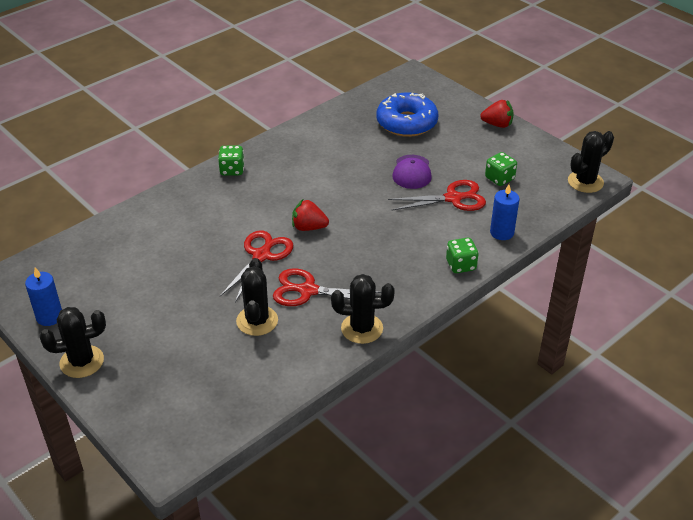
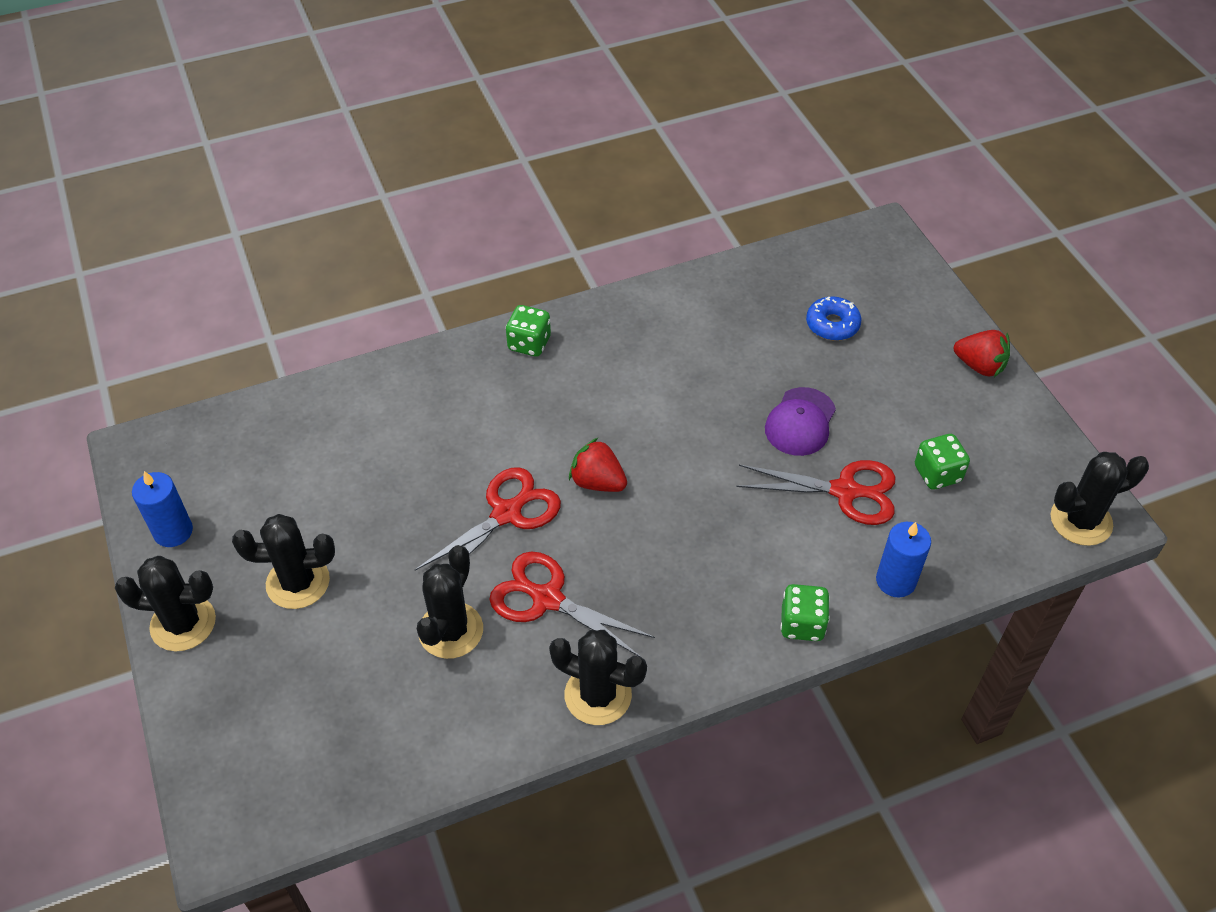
camera: 20 degrees right, 10 degrees up
blue donut [376,93,438,137] -> blue donut [806,297,861,341], size x0.54
none -> black cactus [232,514,335,609]

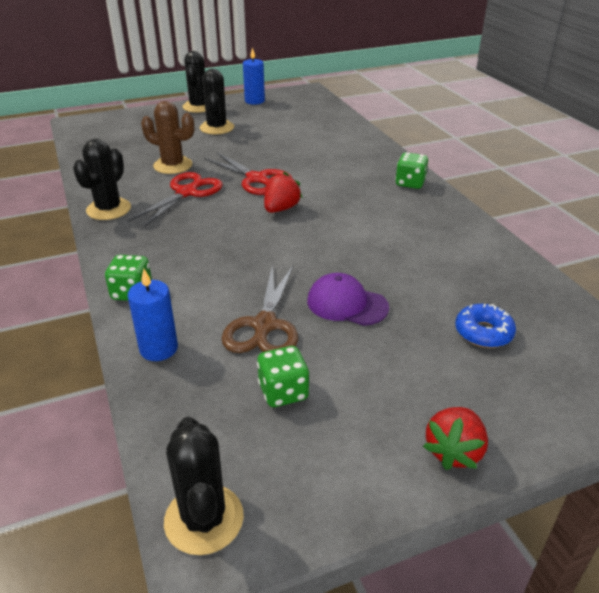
camera: 90 degrees right, 15 degrees down
black cactus [417,545,483,659] -> brown cactus [141,101,194,174]
red scissors [736,460,896,525] -> brown scissors [221,264,298,353]

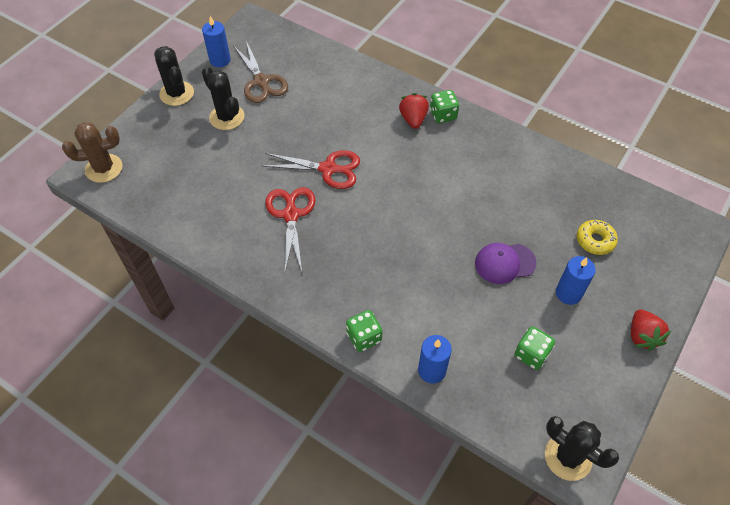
camera: 35 degrees left, 20 degrees up
black cactus [73,139,131,220] -> none
brown cactus [141,101,194,174] -> brown cactus moved to [62,122,122,183]
brown scissors [221,264,298,353] -> brown scissors moved to [233,41,288,103]
red strawberry [264,172,303,213] -> red strawberry moved to [399,93,429,129]
blue donut [455,304,516,348] -> yellow donut [577,220,618,255]
none -> blue candle [556,256,596,305]

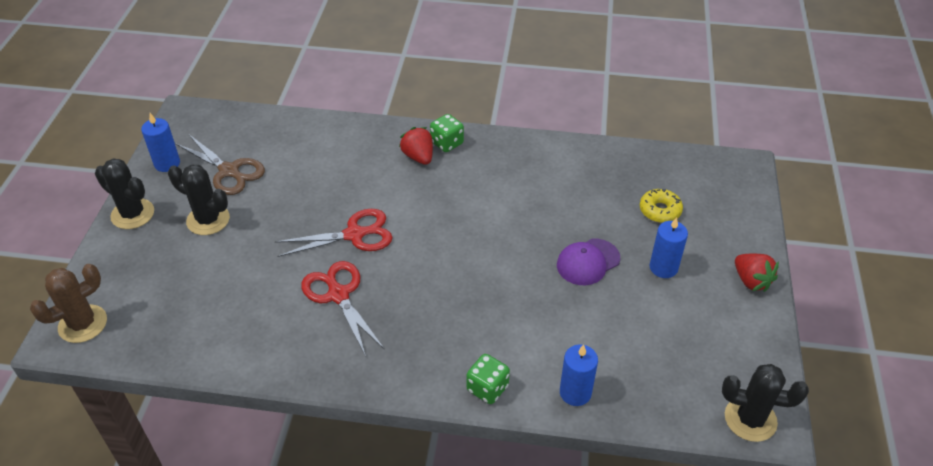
camera: 25 degrees left, 10 degrees down
green dice [514,326,555,370] -> none

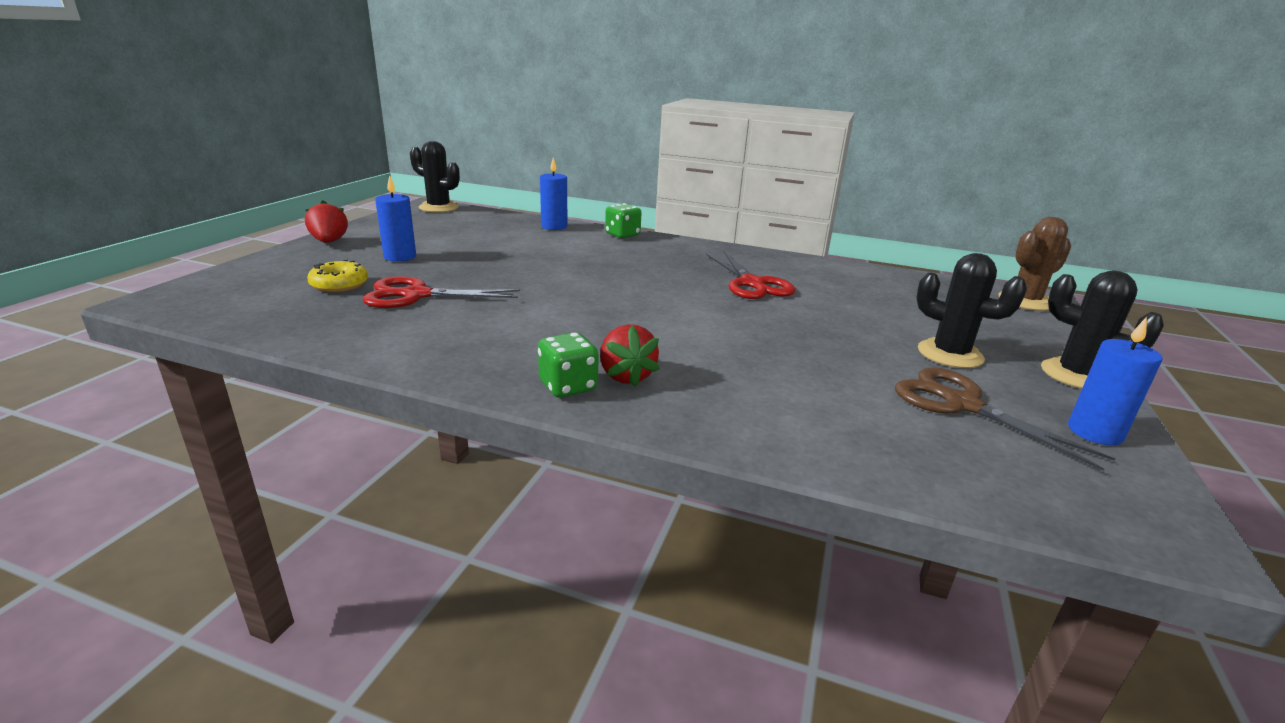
camera: 170 degrees left, 20 degrees down
red scissors [275,209,393,257] -> red scissors moved to [363,276,520,308]
purple cap [557,239,620,285] -> none

